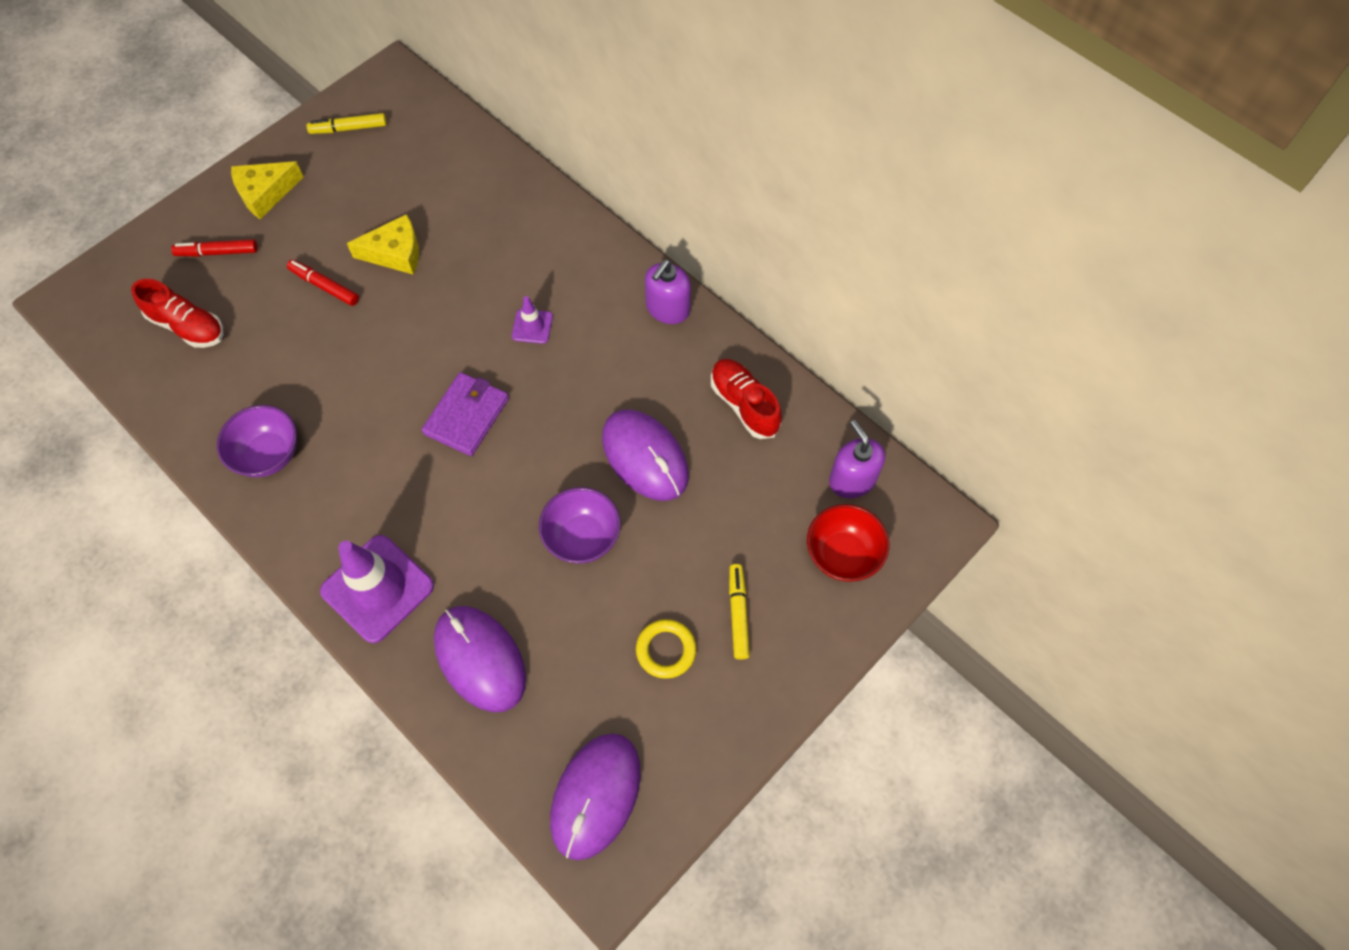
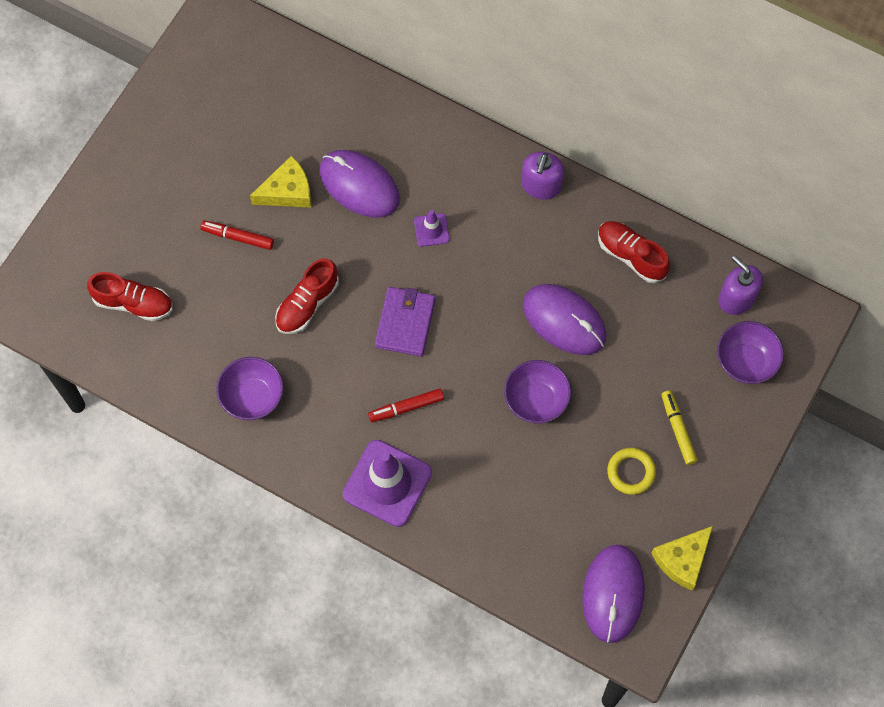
camera: 15 degrees left, 5 degrees up
red marker [171,239,258,257] -> red marker moved to [368,388,444,422]
yellow cheese [231,161,304,219] -> yellow cheese moved to [651,526,713,591]
yellow marker [307,113,387,134] -> none
purple mouse [434,606,526,712] -> purple mouse moved to [319,150,400,218]
red bowl [807,504,889,582] -> purple bowl [717,321,784,384]
none -> red shoe [275,259,339,334]

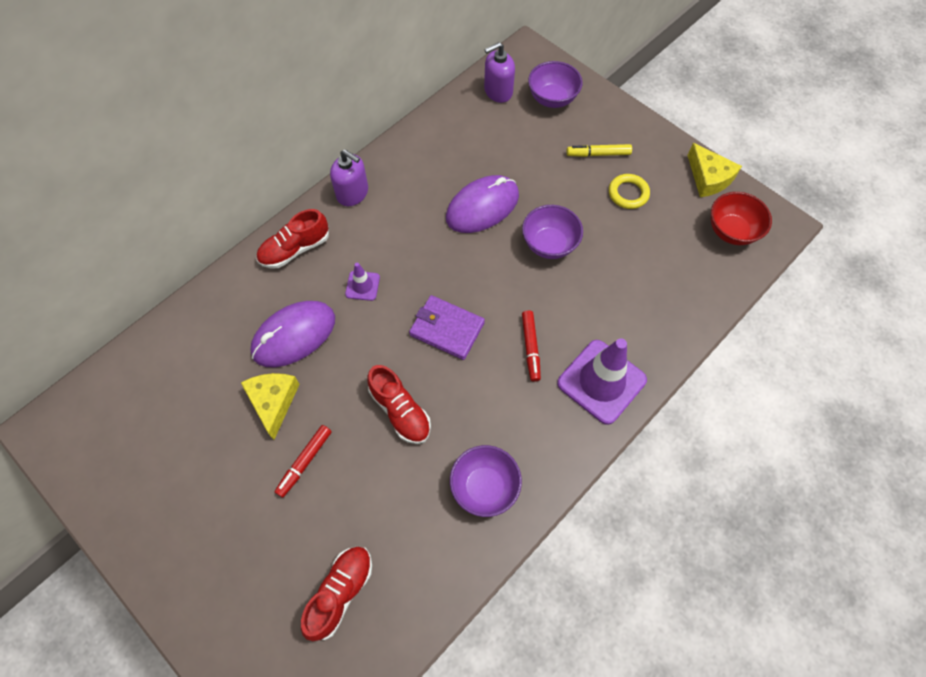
camera: 75 degrees left, 5 degrees down
purple mouse [582,545,645,643] -> red bowl [711,192,772,245]
red shoe [598,221,670,283] -> red shoe moved to [257,209,329,268]

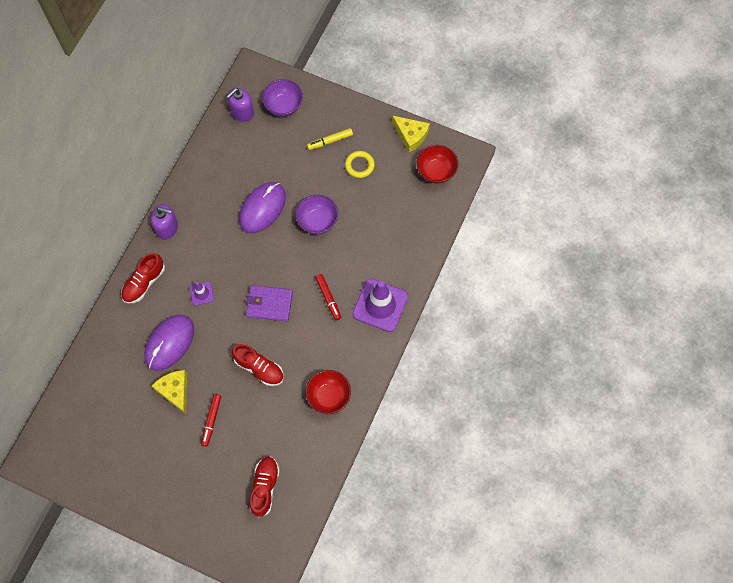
camera: 20 degrees left, 5 degrees up
purple bowl [450,445,522,517] -> red bowl [306,370,351,414]

